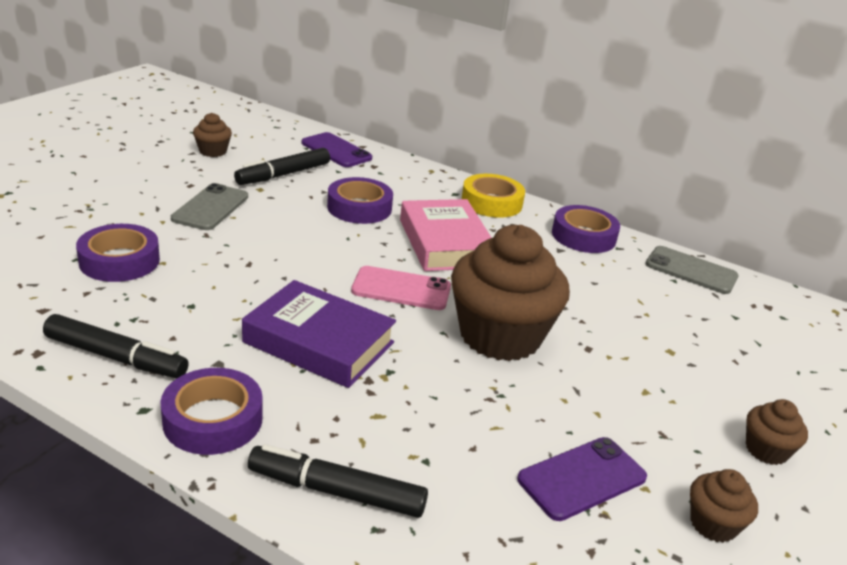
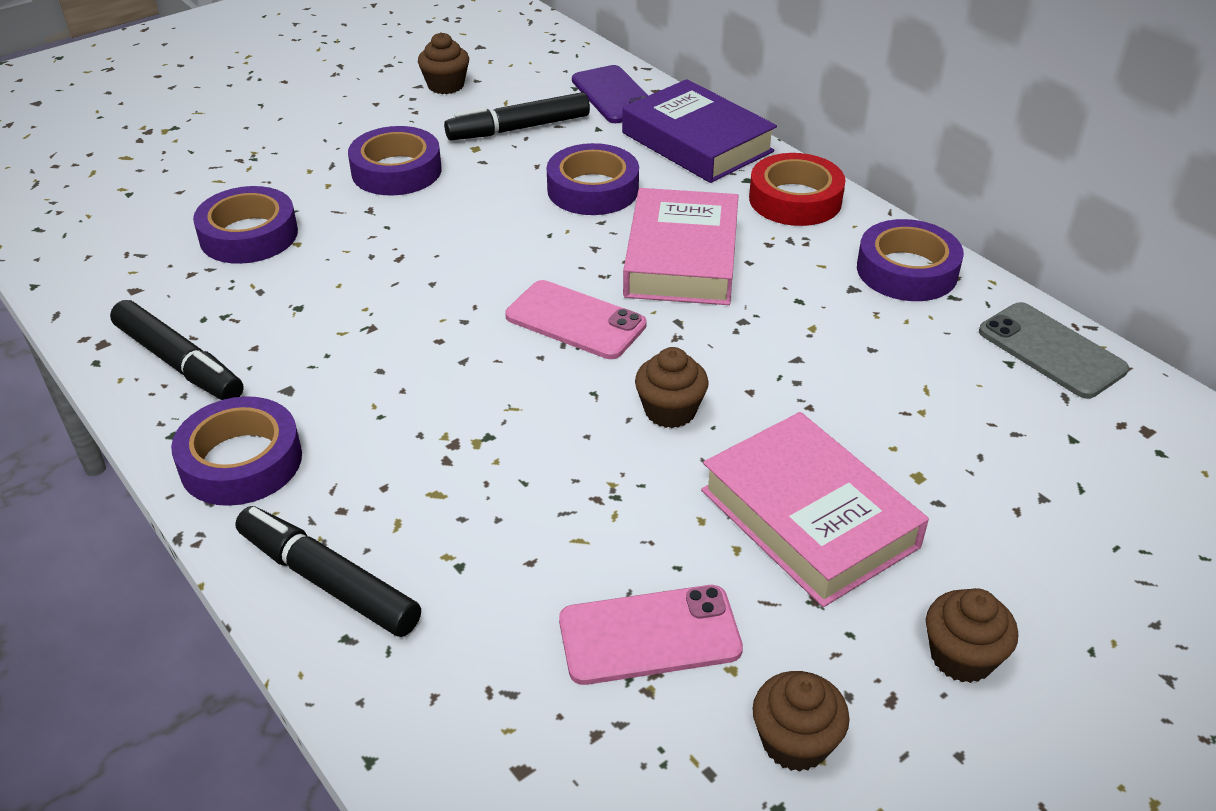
camera: 25 degrees right, 10 degrees up
grey phone [171,183,248,230] -> purple tape [348,126,442,196]
purple book [242,280,396,388] -> purple book moved to [622,79,777,183]
brown cupcake [451,225,570,361] -> brown cupcake [635,347,709,428], size x0.44
yellow tape [462,174,525,218] -> red tape [749,153,845,226]
purple phone [517,437,647,521] -> pink phone [559,585,743,685]
none -> pink book [701,412,929,607]

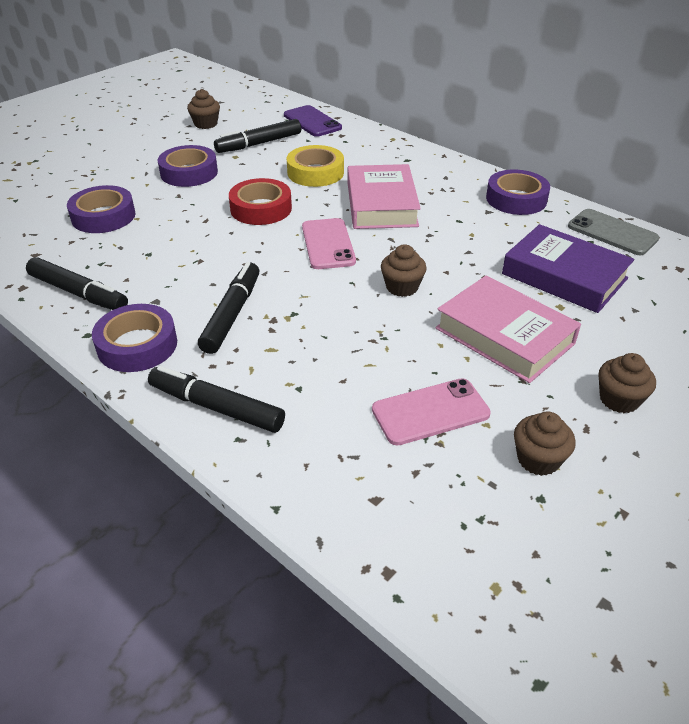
camera: 10 degrees left, 0 degrees up
pink phone [505,280,647,359] -> pink phone turned 60 degrees clockwise [302,218,356,269]
purple tape [547,143,639,215] -> yellow tape [287,145,344,187]
purple book [622,79,777,183] -> purple book moved to [502,224,634,313]
red tape [749,153,845,226] -> red tape moved to [229,178,292,225]
none -> black marker [198,262,259,354]

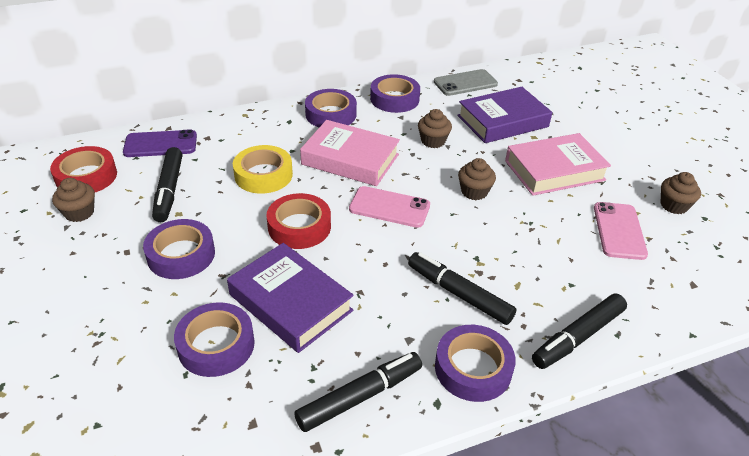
camera: 65 degrees left, 0 degrees up
brown cupcake [598,353,656,413] -> brown cupcake moved to [418,109,452,148]
none -> red tape [50,146,117,192]
none -> purple book [227,243,354,353]
none -> purple tape [305,89,357,127]

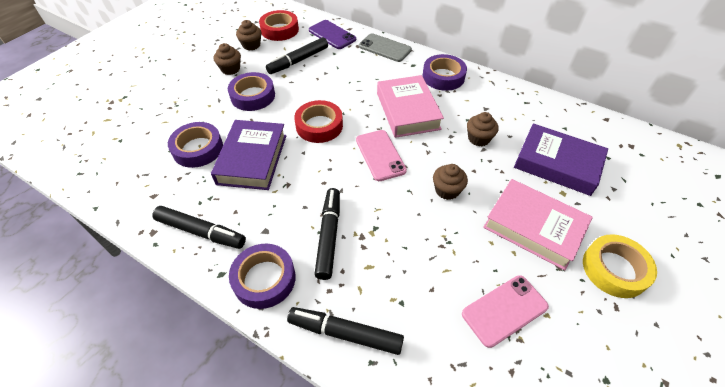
camera: 55 degrees right, 10 degrees up
yellow tape [233,145,293,193] -> yellow tape moved to [583,234,657,298]
purple tape [370,74,420,113] -> none
grey phone [434,69,498,96] -> grey phone moved to [359,33,412,62]
brown cupcake [661,172,701,214] -> brown cupcake moved to [214,43,241,75]

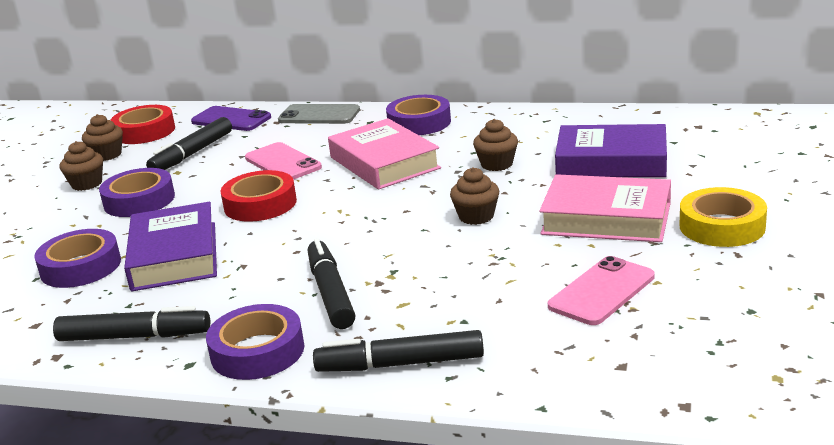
camera: 15 degrees left, 25 degrees down
pink phone [356,130,407,181] -> pink phone moved to [245,142,322,180]

